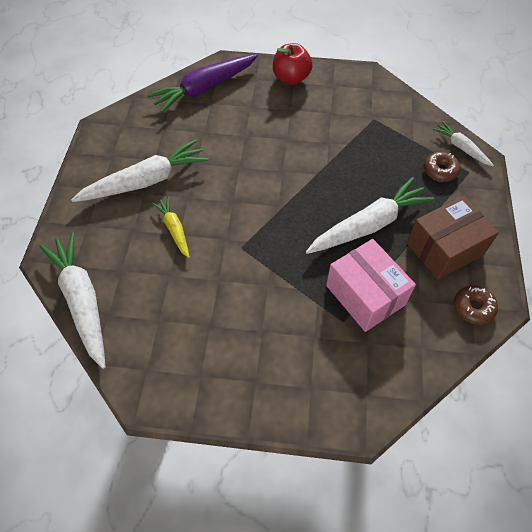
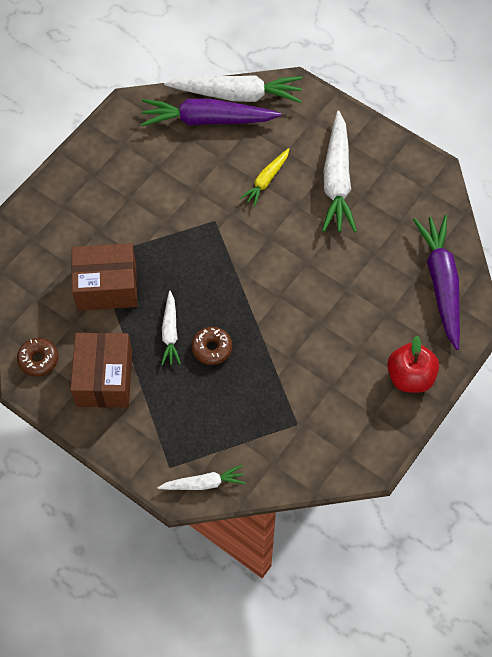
camera: 120 degrees right, 5 degrees up
yellow carrot [152,197,190,258] -> yellow carrot turned 120 degrees clockwise [240,148,289,207]
white carrot [306,177,434,254] -> white carrot [161,291,181,365], size x0.54
pink box [326,239,416,332] -> brown box [71,243,137,311]
brown donut [424,152,461,182] -> brown donut moved to [192,327,232,365]
none -> purple carrot [141,99,281,126]

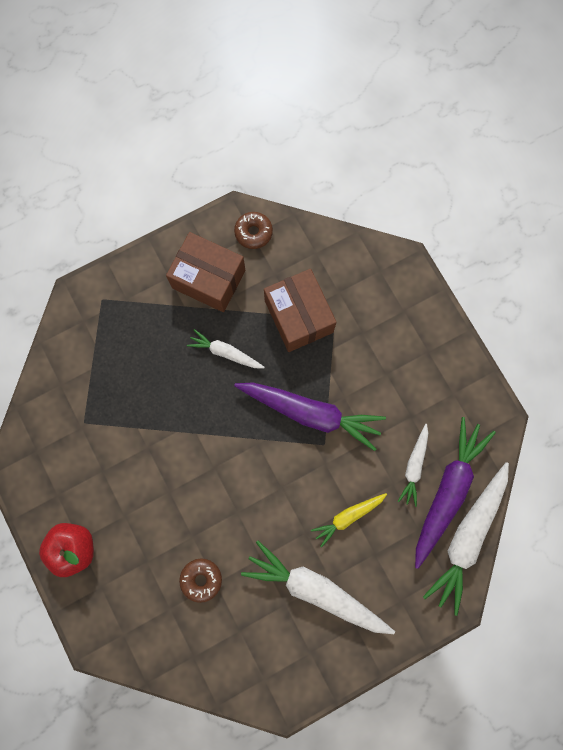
camera: 115 degrees right, 15 degrees up
brown box [71,243,137,311] -> brown box turned 45 degrees counterclockwise [264,269,337,352]
white carrot [157,465,246,490] -> white carrot moved to [398,424,428,507]
brown donut [192,327,232,365] -> brown donut moved to [179,559,222,603]
yellow carrot [240,148,289,207] -> yellow carrot turned 90 degrees counterclockwise [311,493,387,547]
purple carrot [413,215,460,350] -> purple carrot moved to [234,383,386,451]

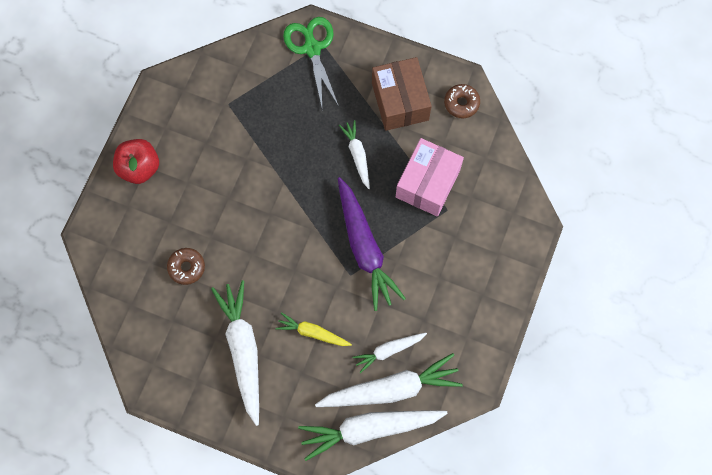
camera: 50 degrees right, 5 degrees down
brown box [264,269,337,352] -> pink box [396,138,464,217]
purple carrot [415,417,496,569] -> white carrot [315,353,463,407]
none -> green scissors [283,17,339,107]

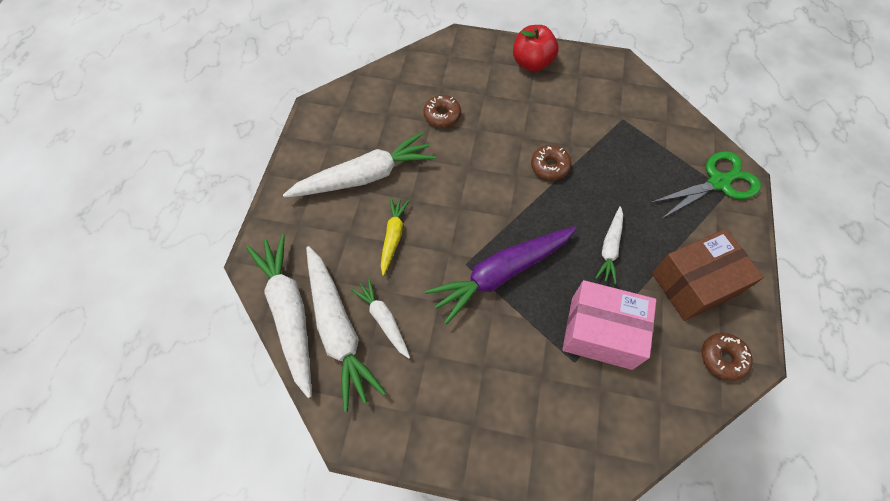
camera: 80 degrees right, 10 degrees down
white carrot [339,120,370,189] -> white carrot turned 135 degrees clockwise [595,206,623,284]
none -> brown donut [531,145,571,180]

